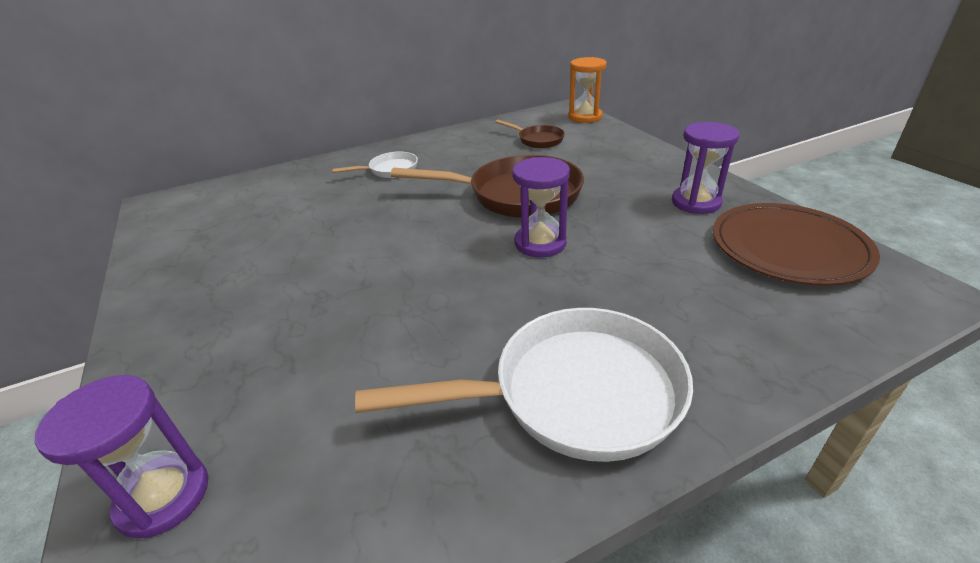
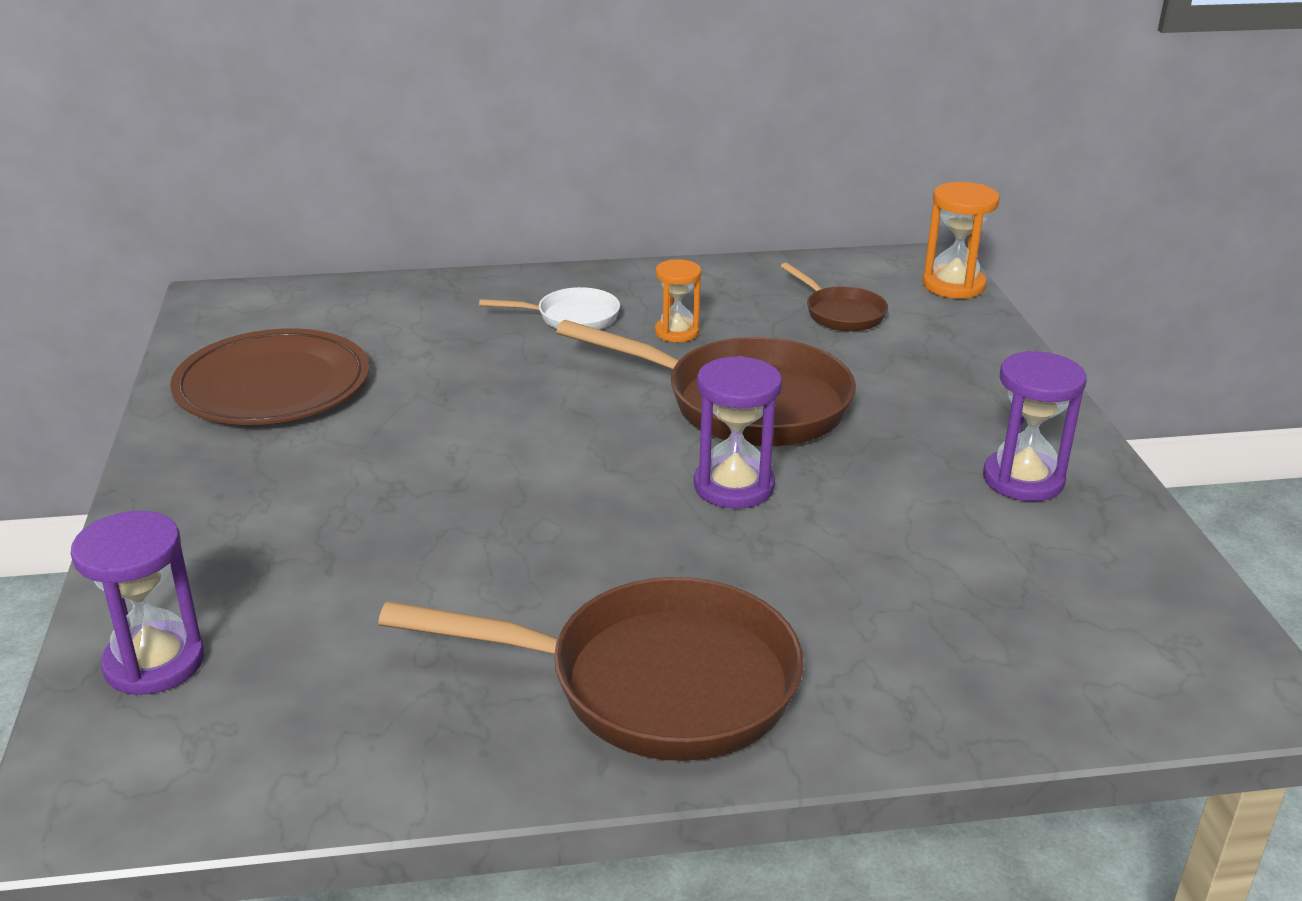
camera: 15 degrees right, 5 degrees down
white pan [355,308,693,462] -> brown pan [378,577,804,761]
brown plate [713,203,880,286] -> brown plate moved to [170,328,369,425]
none -> orange hourglass [655,259,701,342]

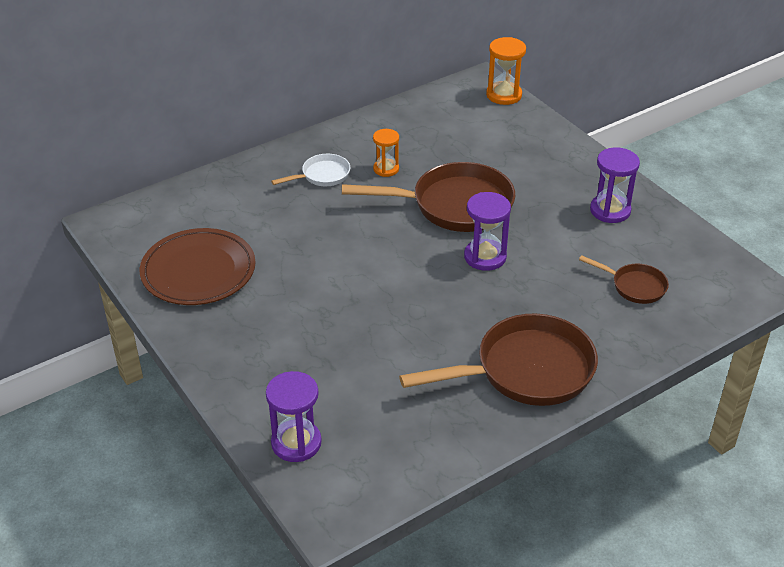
camera: 25 degrees left, 10 degrees up
brown pan [780,263,888,332] -> brown pan moved to [579,255,669,304]

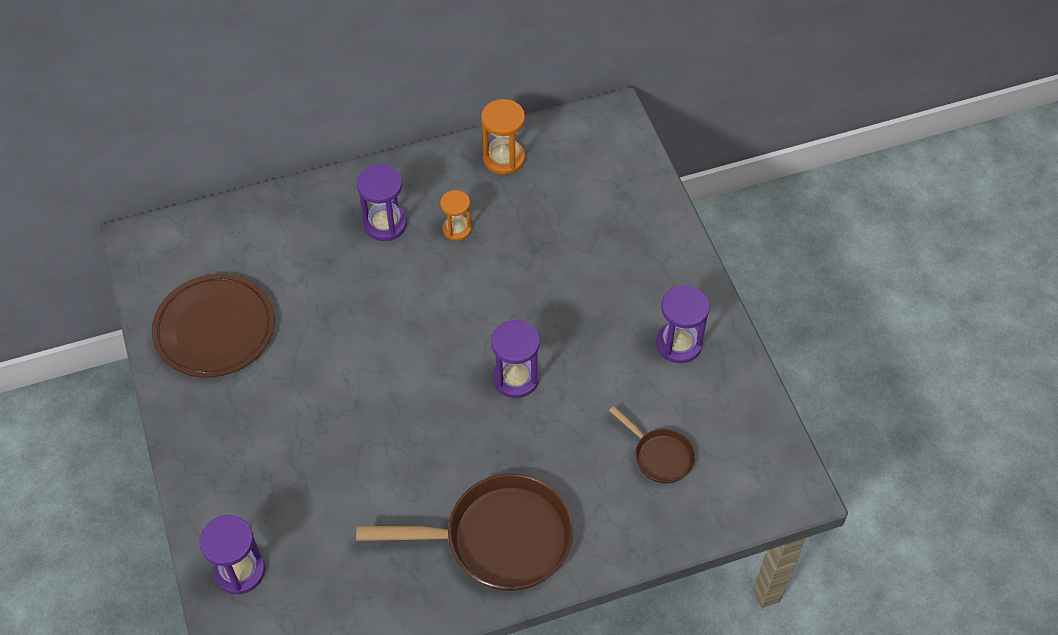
camera: 15 degrees right, 15 degrees up
white pan [271,154,350,186] -> purple hourglass [357,164,407,241]
brown pan [342,162,515,232] -> none
orange hourglass [486,37,526,105] -> orange hourglass moved to [481,99,525,175]

